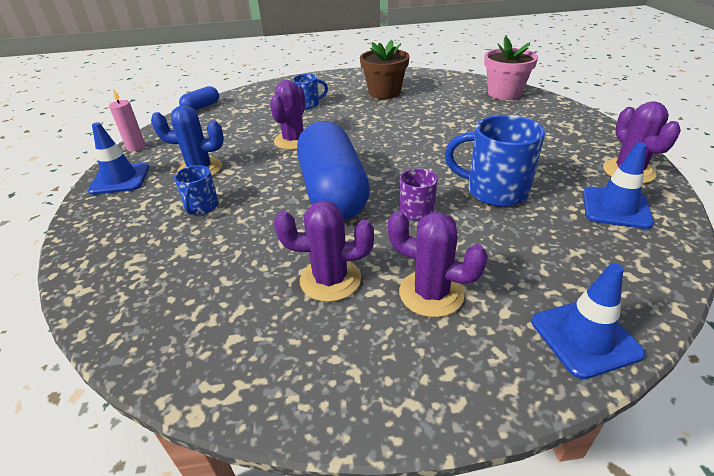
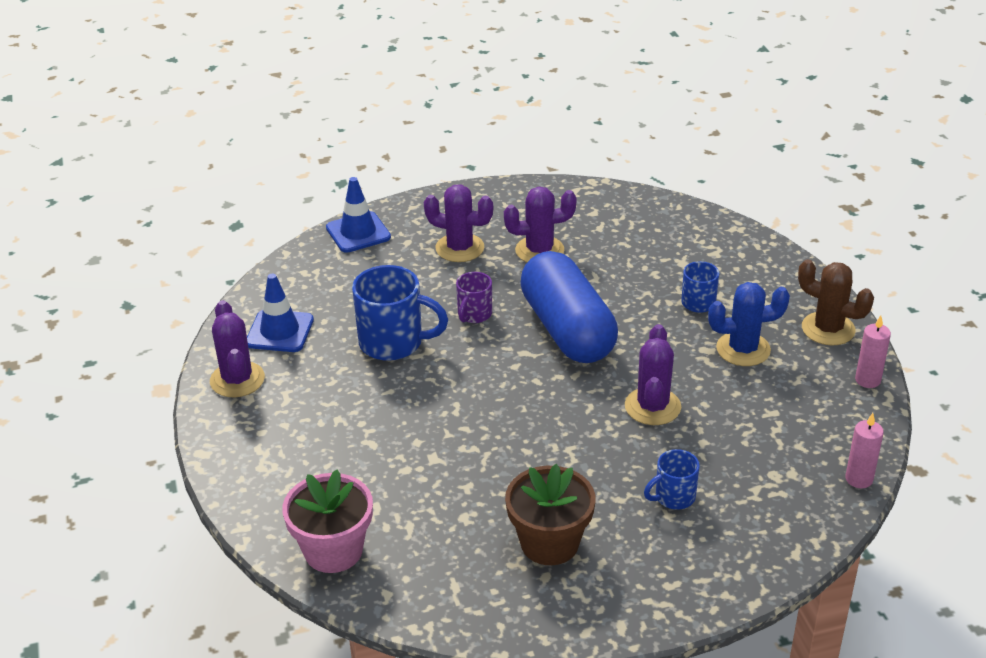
camera: 170 degrees right, 0 degrees up
blue traffic cone [88,122,149,195] -> brown cactus [798,259,874,345]
blue capsule [179,86,219,111] -> pink candle [845,413,884,488]

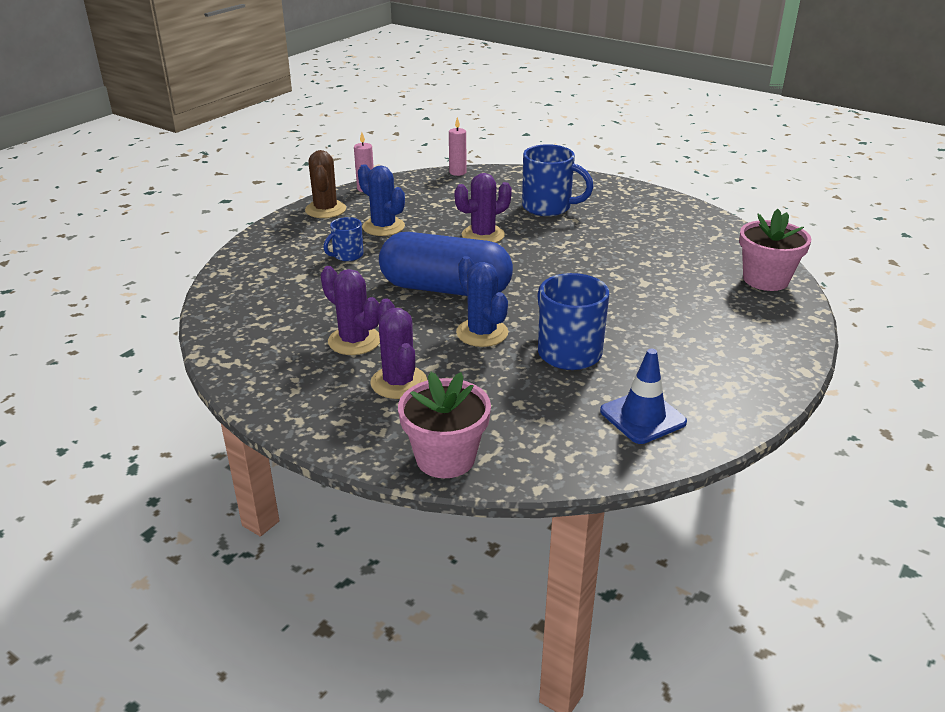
camera: 130 degrees left, 5 degrees down
purple cactus [210,300,265,397] -> none
blue traffic cone [326,177,391,253] -> pink flower pot [398,372,491,478]
purple mug [456,272,492,323] -> blue cactus [456,256,508,347]
brown flower pot [505,464,595,565] -> none
blue capsule [520,251,618,363] -> blue capsule turned 75 degrees clockwise [379,232,513,296]
blue mug [644,449,700,510] -> blue mug [522,144,594,216], size x1.80

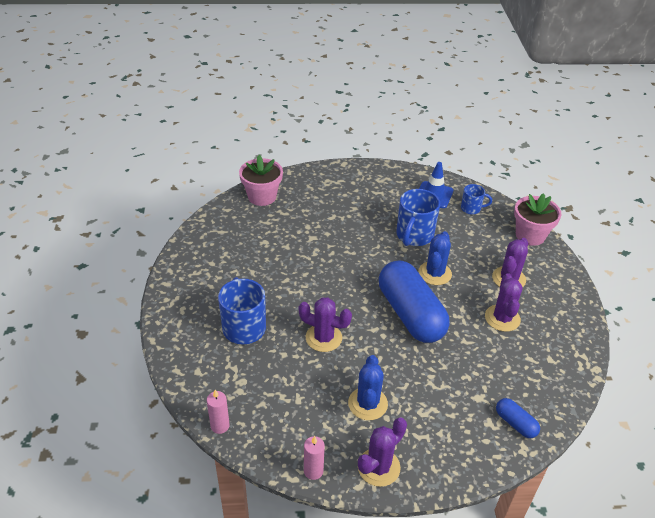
camera: 130 degrees left, 10 degrees up
brown cactus [305,150,346,218] -> purple cactus [358,417,407,487]
blue mug [324,217,364,261] -> blue mug moved to [461,184,492,214]
none -> blue capsule [496,398,540,438]

